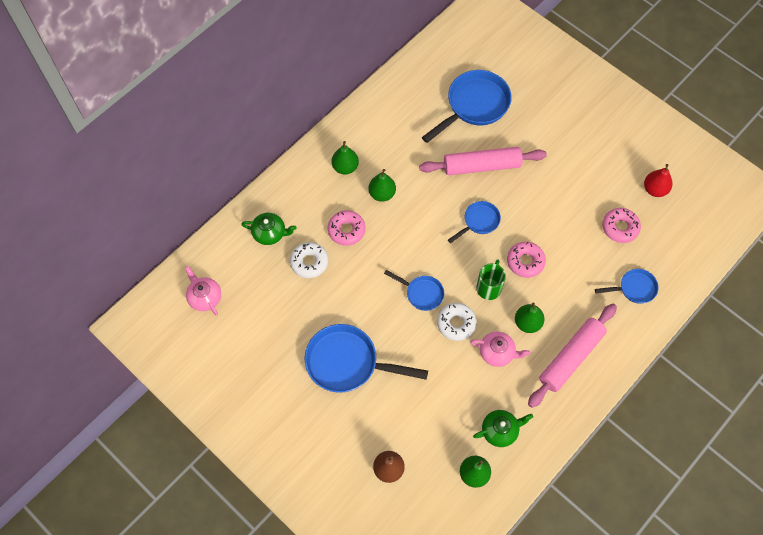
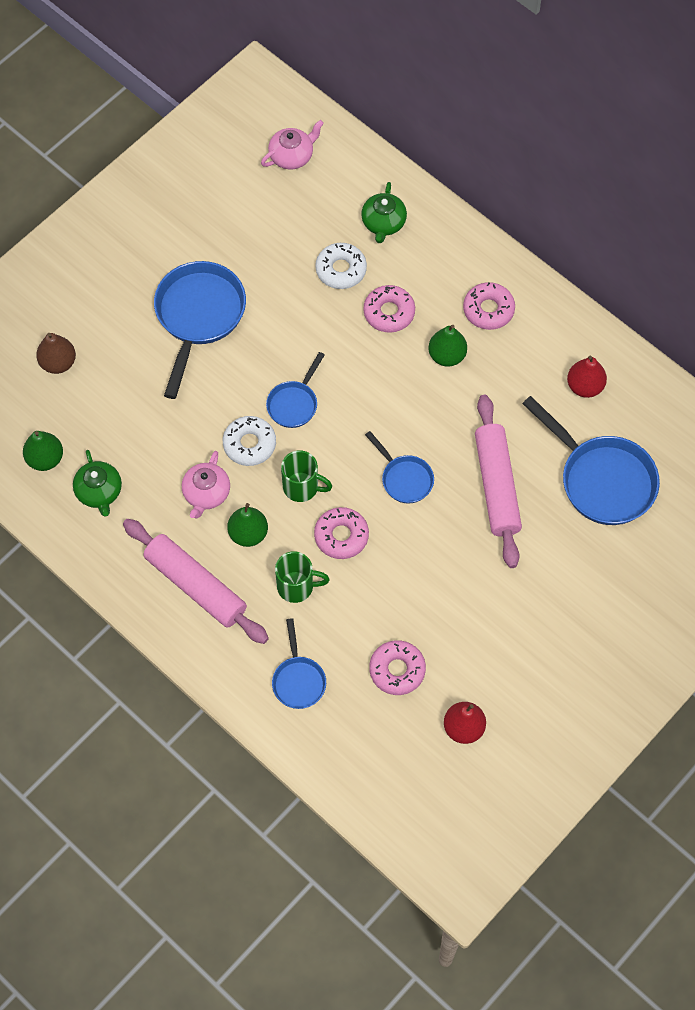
camera: 90 degrees right, 0 degrees up
green pear [332,141,359,174] -> pink donut [463,282,515,330]
none -> green mug [275,551,330,603]
none -> red pear [567,356,607,398]

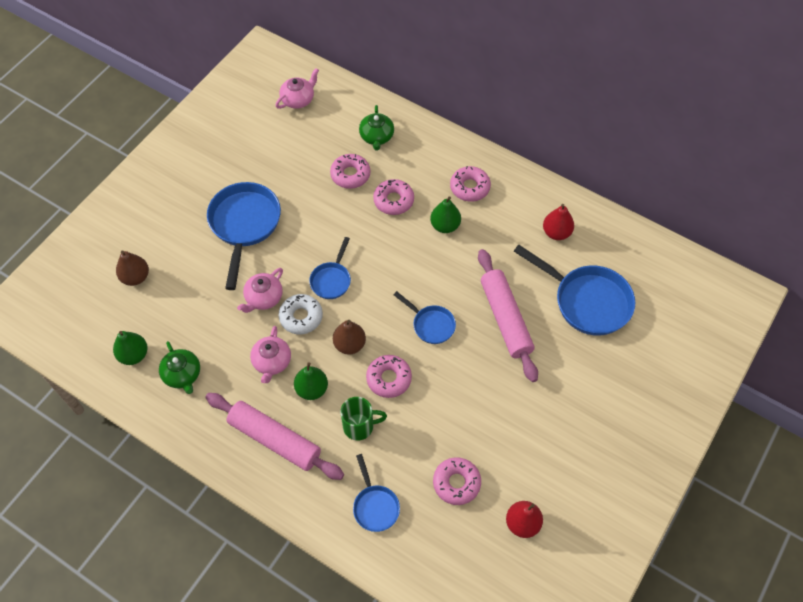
camera: 10 degrees left, 5 degrees down
green mug [281,451,332,502] -> brown pear [333,320,366,355]
white donut [315,243,367,289] -> pink donut [330,154,370,189]
none -> pink teapot [237,268,283,313]

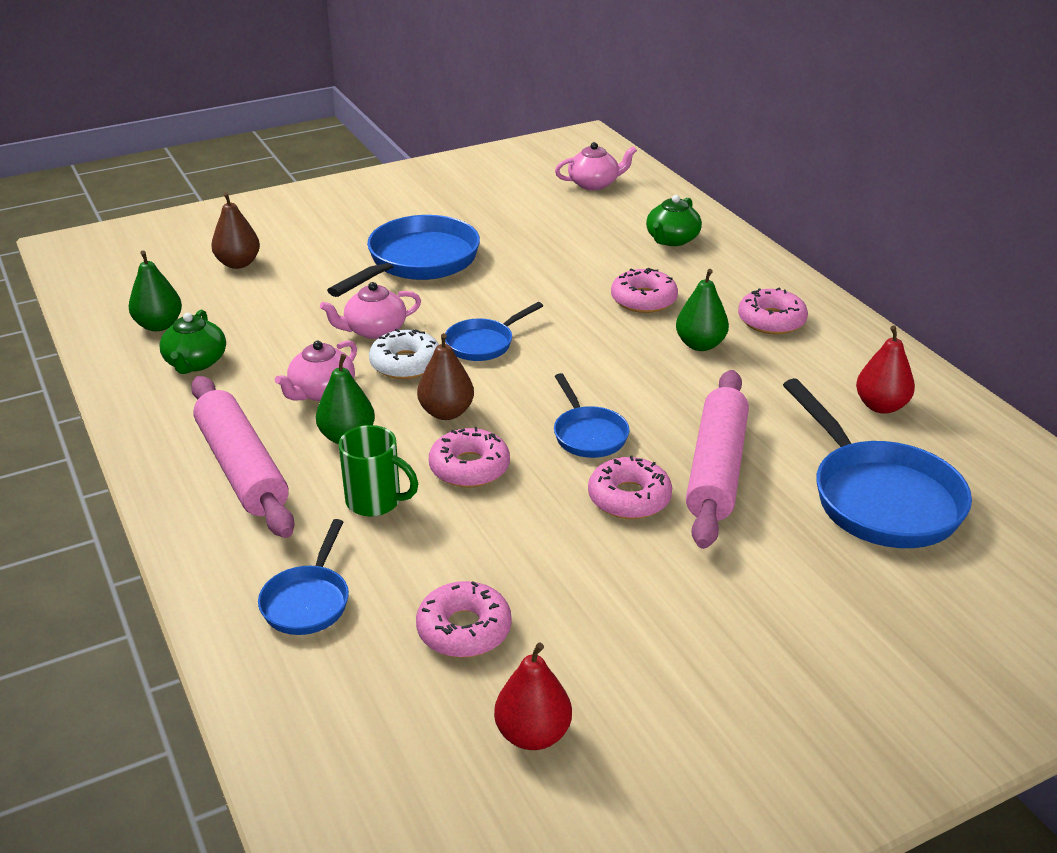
camera: 30 degrees right, 25 degrees down
pink donut [330,154,370,189] -> pink donut moved to [588,456,672,519]

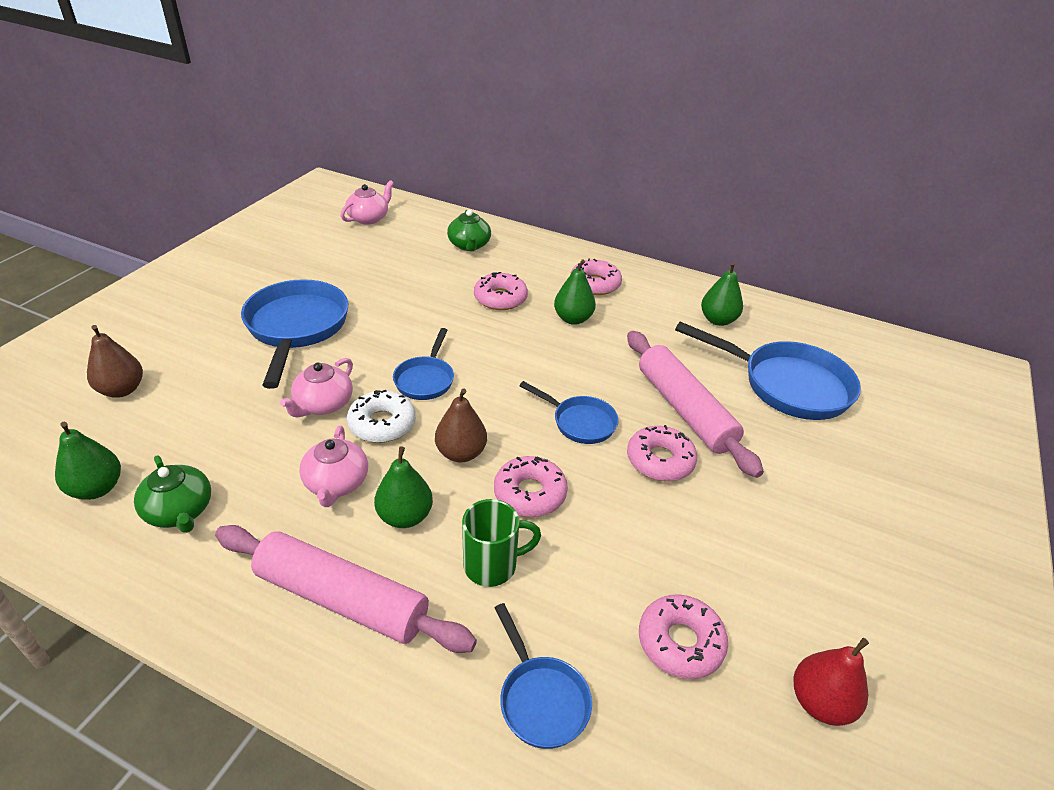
camera: 40 degrees left, 5 degrees up
red pear [856,326,915,414] -> green pear [701,262,743,326]

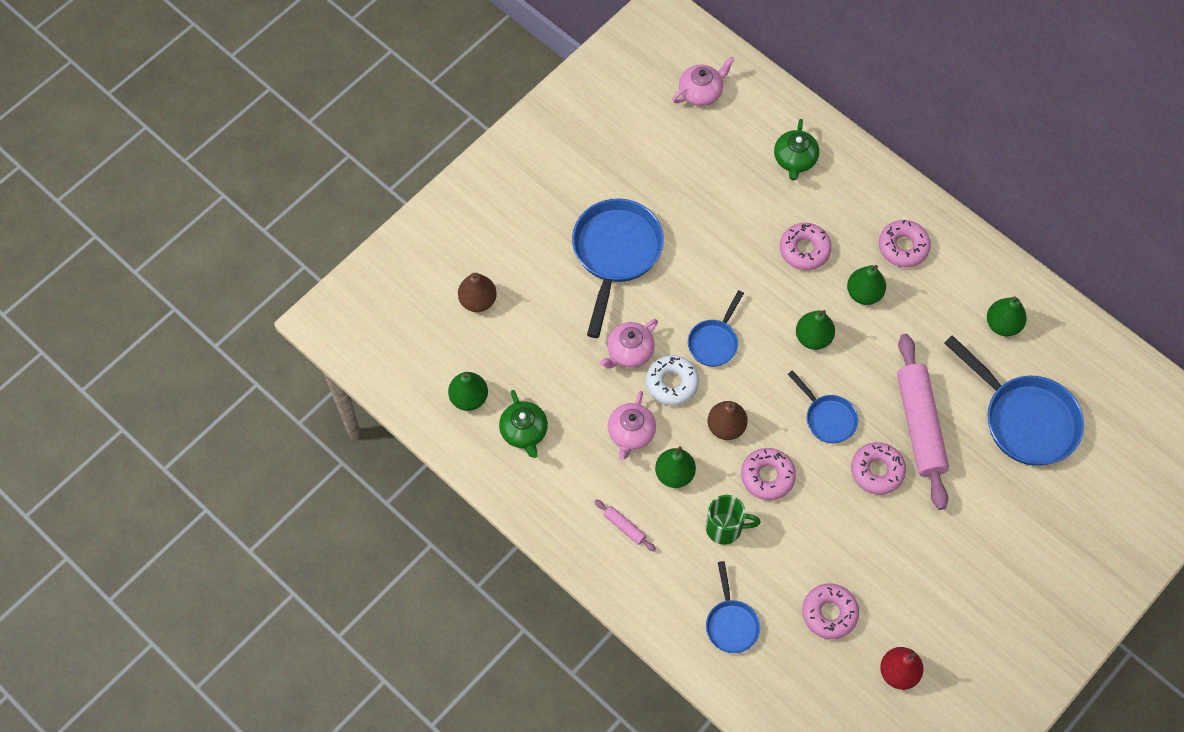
camera: 20 degrees right, 25 degrees up
pink rolling pin [215,525,477,653] -> pink rolling pin [594,499,656,552], size x0.41
none -> green pear [796,310,835,350]

